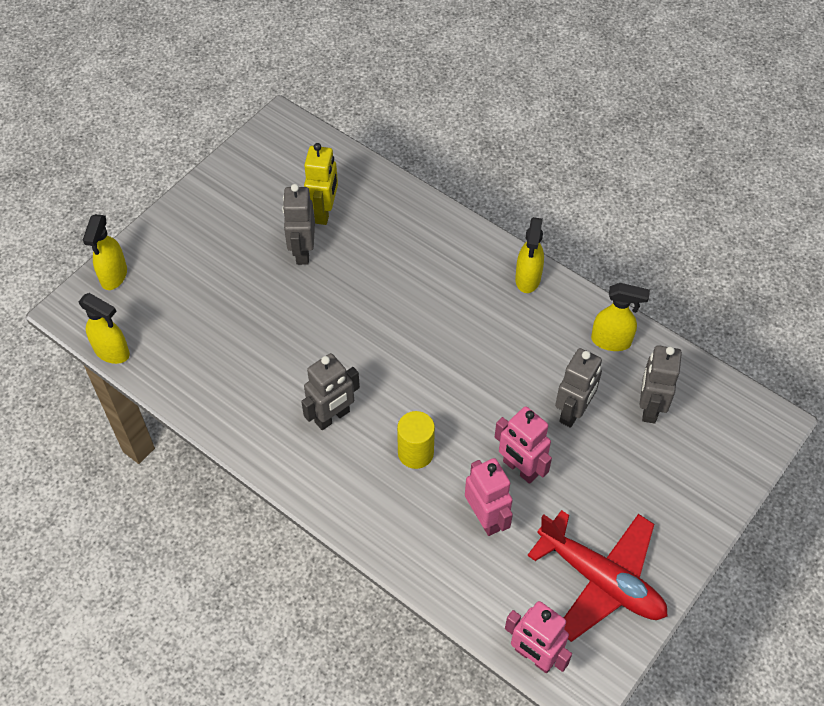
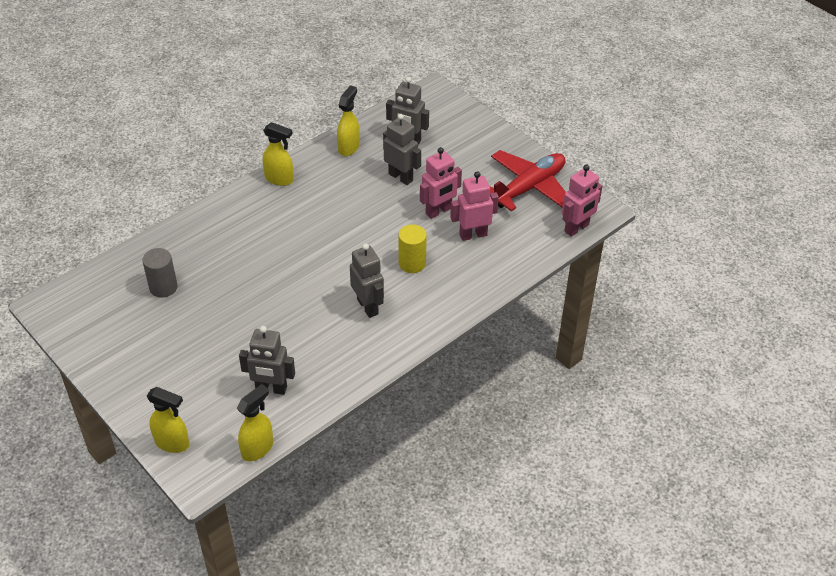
camera: 80 degrees left, 10 degrees down
grey robot [282,184,315,265] -> grey robot moved to [239,326,295,395]
yellow robot [304,143,338,225] -> grey cylinder [142,248,178,298]

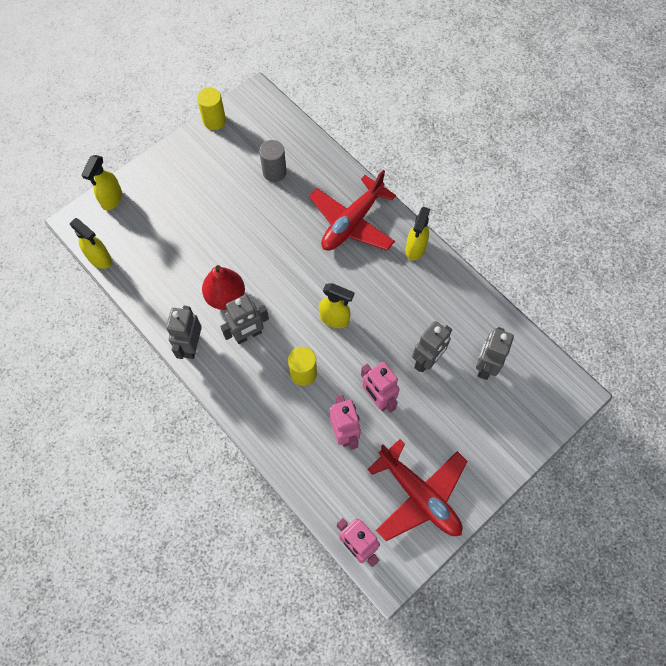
camera: 90 degrees right, 20 degrees up
grey robot [239,326,295,395] -> grey robot moved to [166,306,202,359]
yellow spray bottle [337,85,360,156] -> yellow spray bottle moved to [319,283,355,328]
none -> yellow cylinder [197,87,226,130]
none -> red pear [202,265,245,310]
none -> red plane [309,170,396,251]

